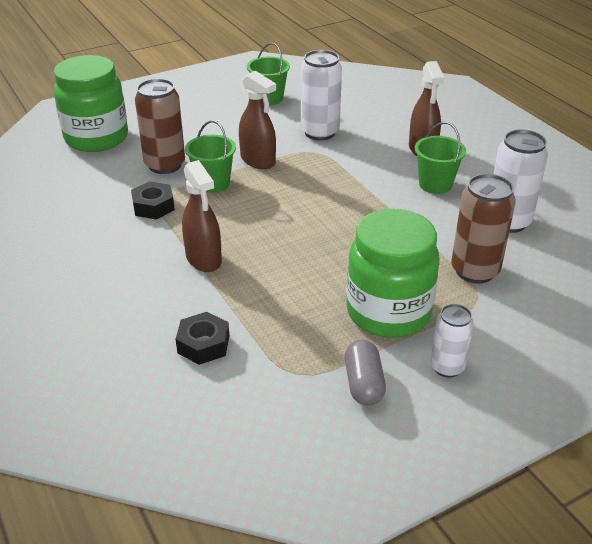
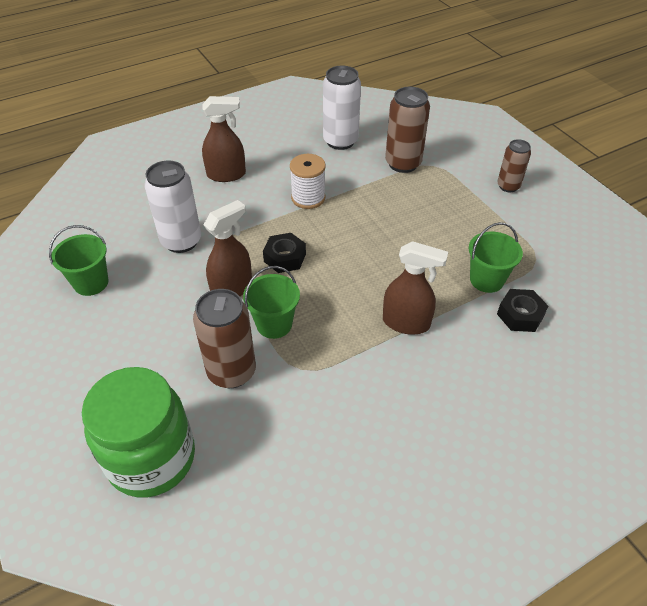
camera: 90 degrees left, 10 degrees up
black nut [131,181,175,219] -> black nut moved to [263,233,306,273]
brown spray bottle [182,160,222,272] -> brown spray bottle turned 45 degrees clockwise [383,241,448,335]
grey capsule [345,340,386,406] -> none
green jar [346,209,439,338] -> none
green bucket [415,122,466,194] -> green bucket moved to [468,222,523,293]
white can [430,304,474,377] -> brown can [497,139,531,192]
none -> white spool [290,154,326,209]

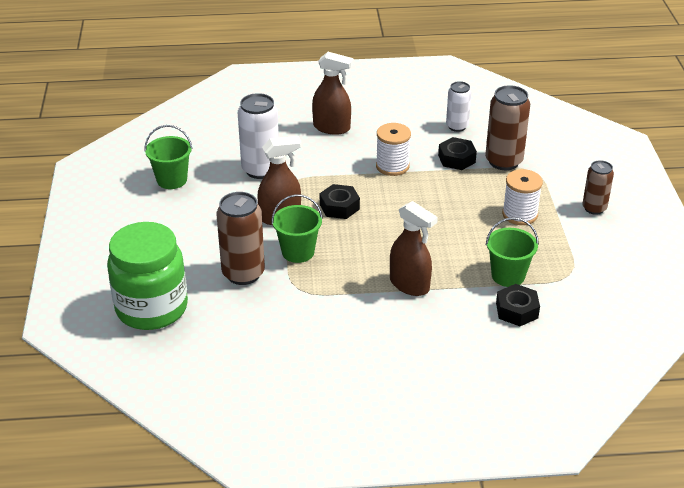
camera: 25 degrees right, 10 degrees down
white can [323,66,361,150] -> white can [446,81,472,132], size x0.62
none -> black nut [438,137,477,170]
none -> white spool [502,169,543,225]

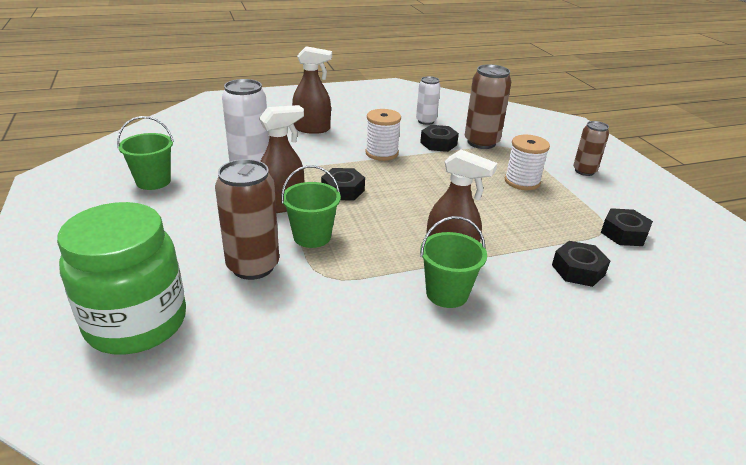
camera: 15 degrees left, 5 degrees down
green bucket [486,217,539,287] -> green bucket moved to [420,216,487,308]
none -> black nut [601,208,653,246]

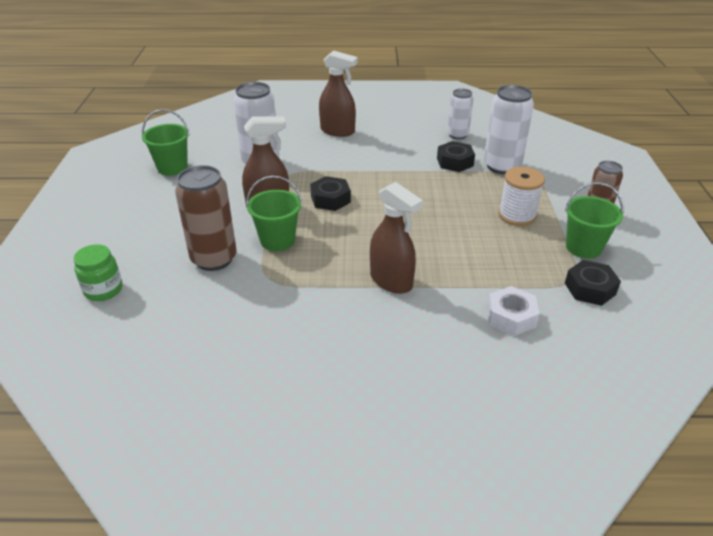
camera: 20 degrees right, 5 degrees up
green jar [57,202,186,355] -> green jar [74,244,123,301], size x0.48
white spool [365,109,401,161] -> none
green bucket [420,216,487,308] -> green bucket moved to [565,182,624,259]
brown can [465,64,511,149] -> white can [484,85,534,174]
black nut [552,241,610,287] -> white nut [487,286,540,336]

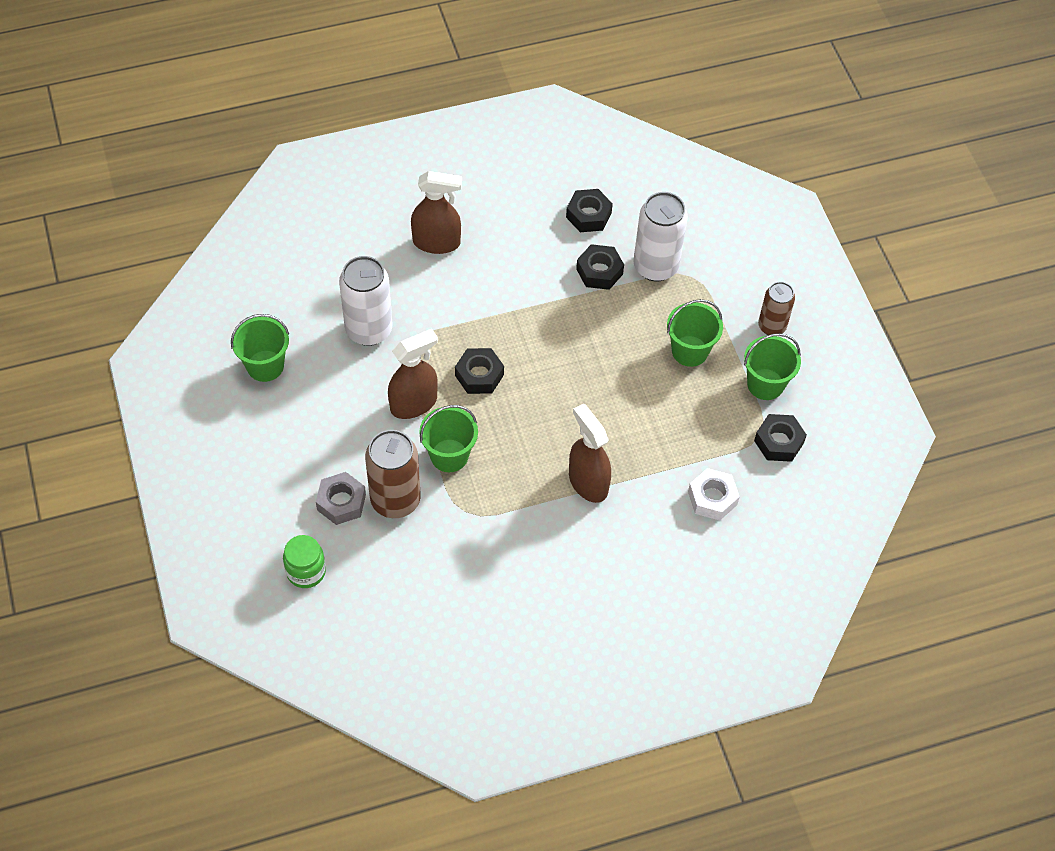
camera: 20 degrees left, 20 degrees up
brown spray bottle [370,182,423,294] -> brown spray bottle turned 150 degrees counterclockwise [569,404,611,503]
white can [447,89,473,139] -> black nut [566,189,613,232]
white spool [499,167,545,226] -> green bucket [667,299,723,367]
none -> grey nut [316,472,366,525]

